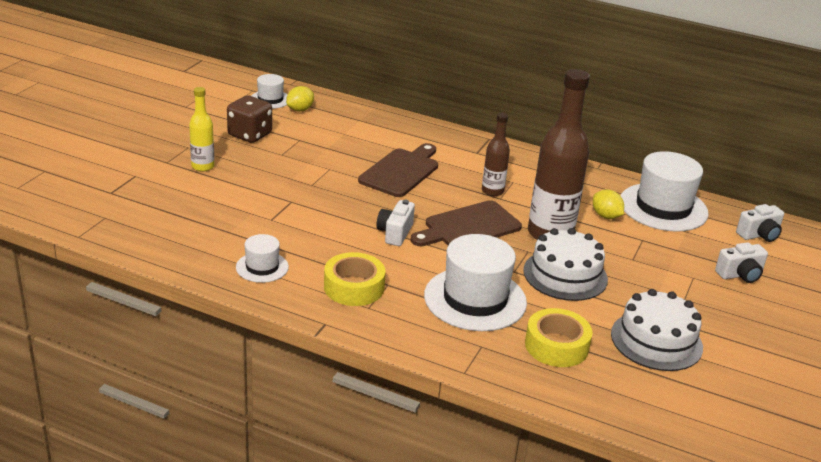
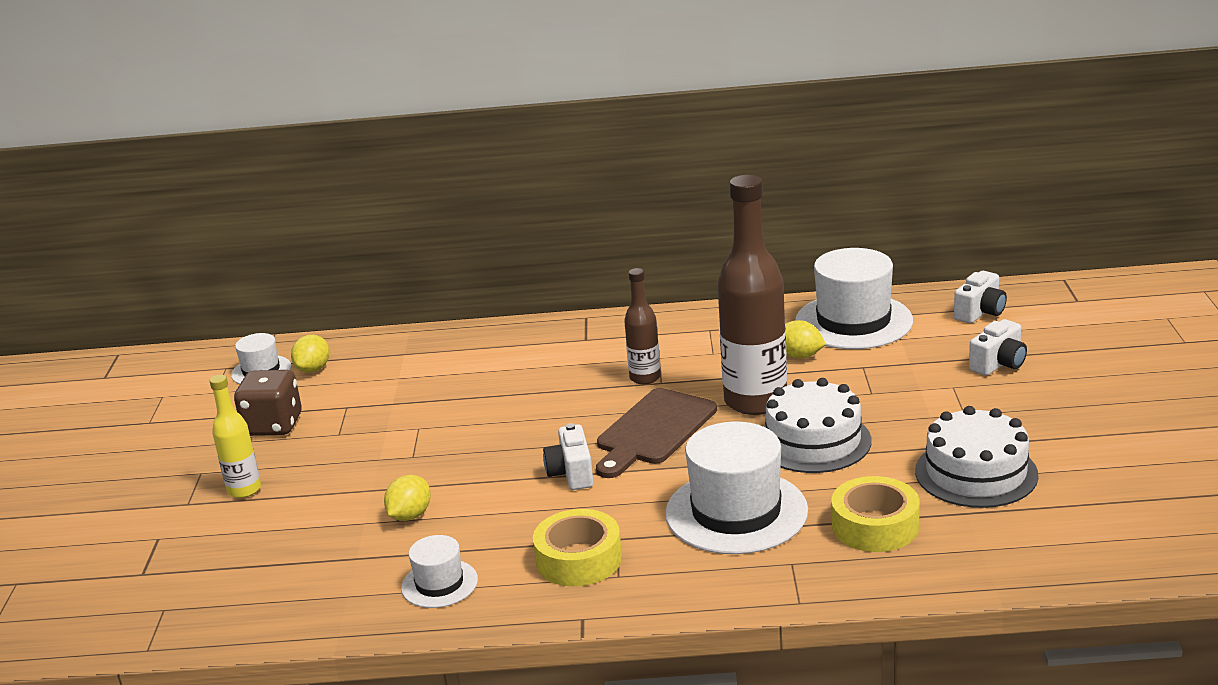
camera: 20 degrees left, 5 degrees down
brown cutting board [358,143,438,197] -> none
none -> yellow lemon [384,475,431,521]

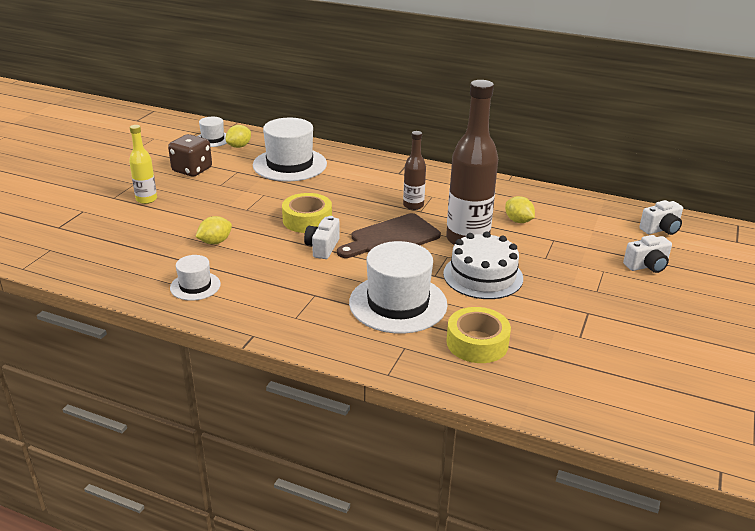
camera: 20 degrees right, 5 degrees up
yellow tape [533,509,622,586] -> yellow tape moved to [282,193,332,233]
white hat [795,248,913,349] -> white hat moved to [253,118,327,181]
white cake [915,406,1038,508] -> none

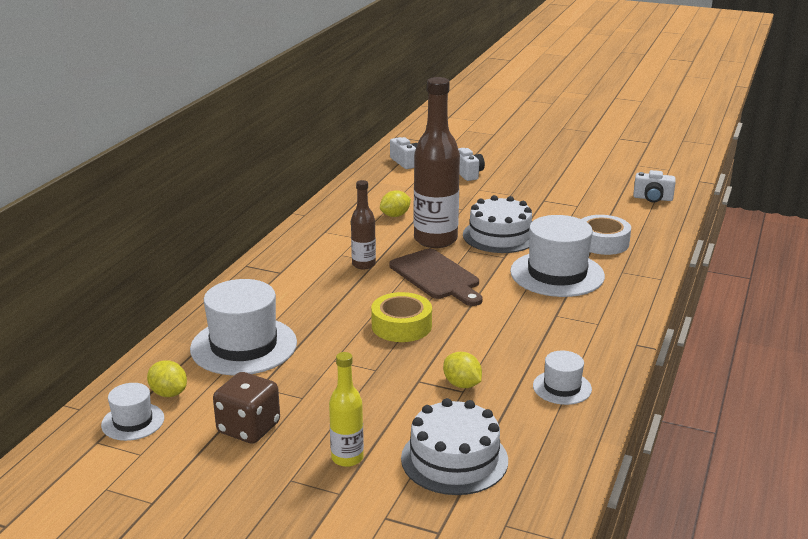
camera: 90 degrees left, 5 degrees down
white camera [304,216,340,259] -> white camera moved to [633,170,676,203]
yellow tape [447,307,511,363] -> white tape [582,215,631,255]
none -> white cake [401,398,508,495]

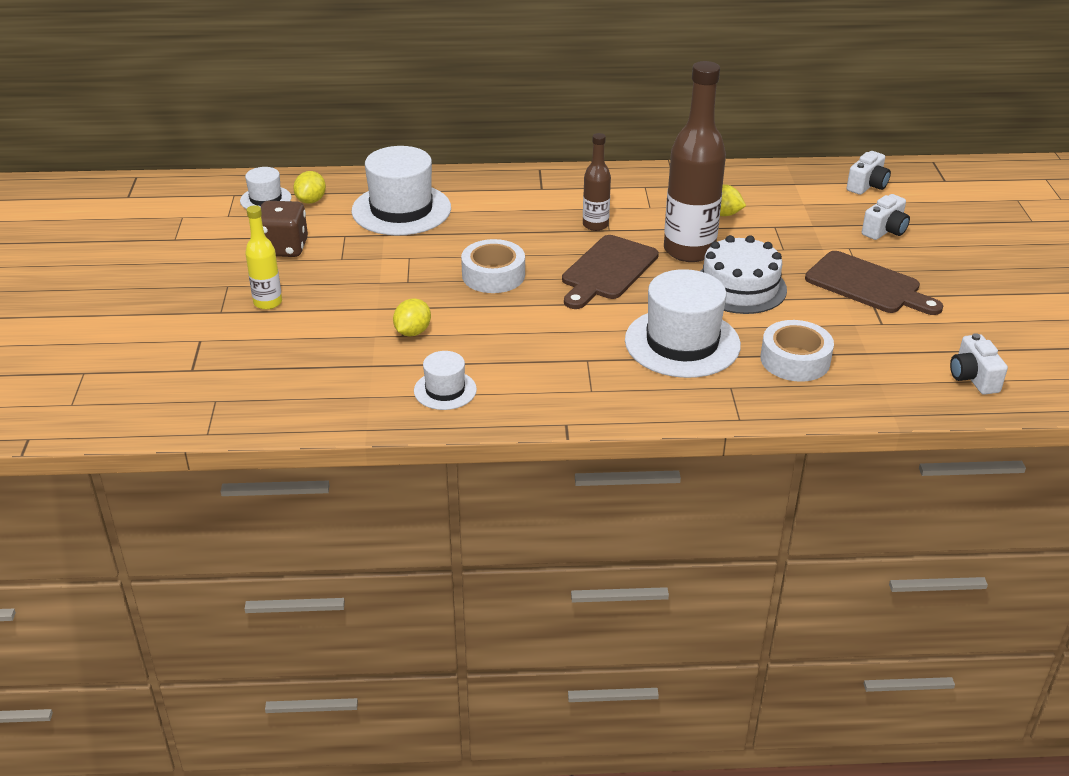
camera: 65 degrees right, 10 degrees up
yellow tape [371,292,432,342] -> white tape [461,239,525,293]
white cake [401,398,508,495] -> none
none -> brown cutting board [805,251,943,315]

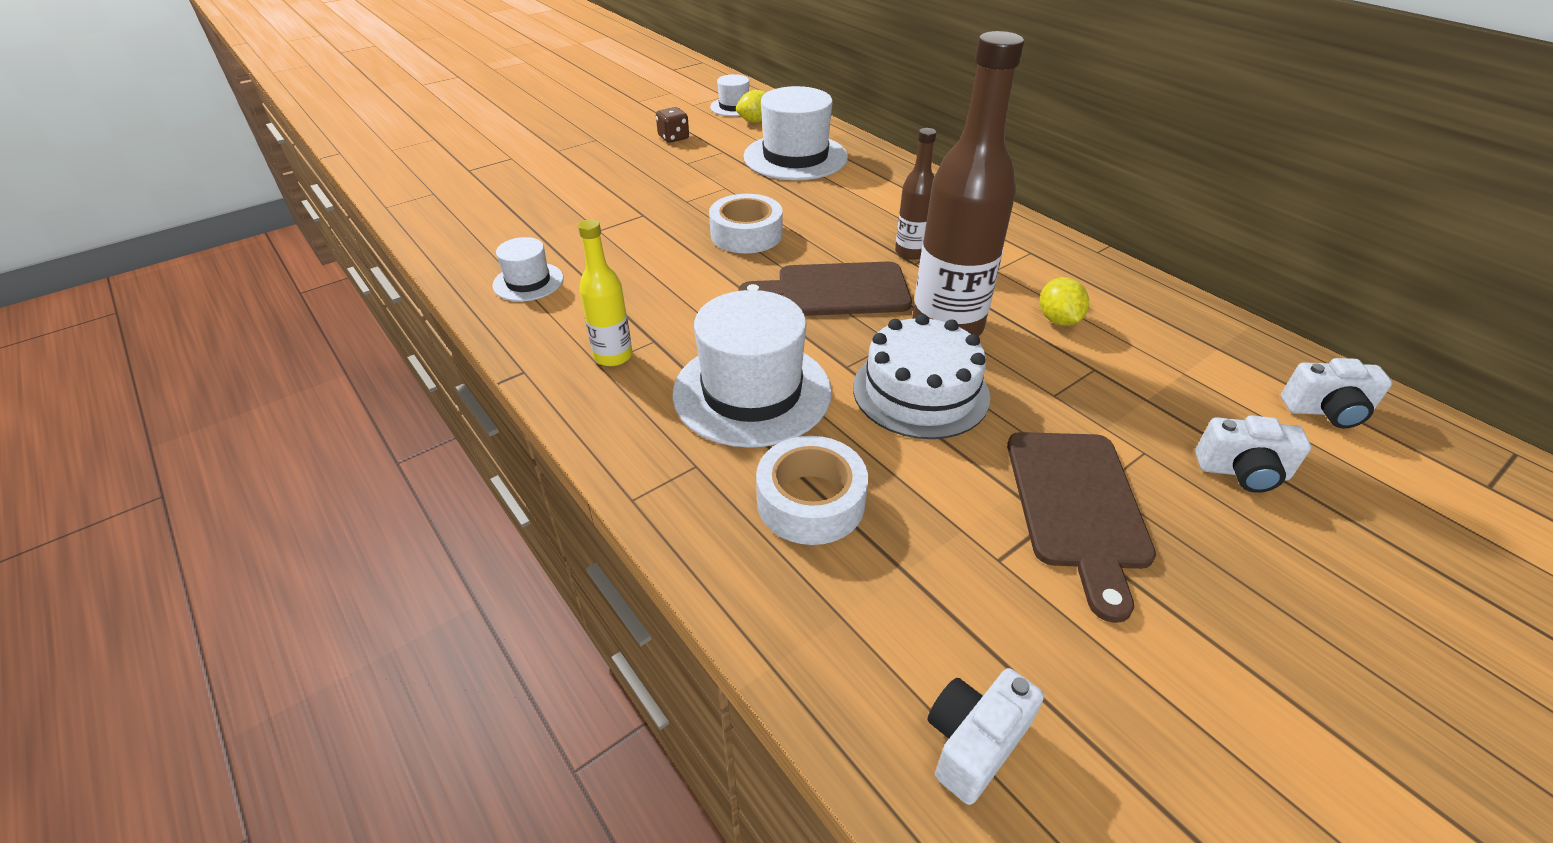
camera: 55 degrees right, 5 degrees up
yellow bottle [245,205,282,310] -> yellow bottle moved to [578,219,632,366]
brown dice [261,201,308,257] -> brown dice [656,107,689,143], size x0.61
yellow lemon [393,298,431,336] -> none

